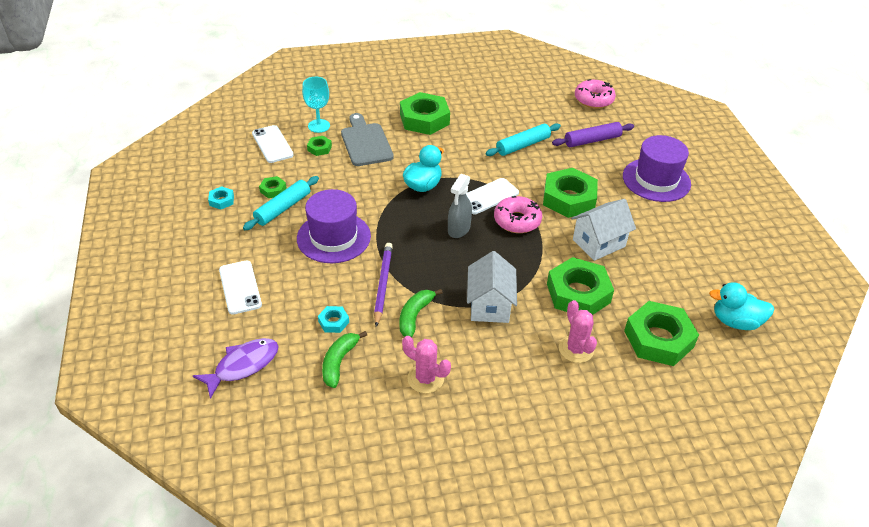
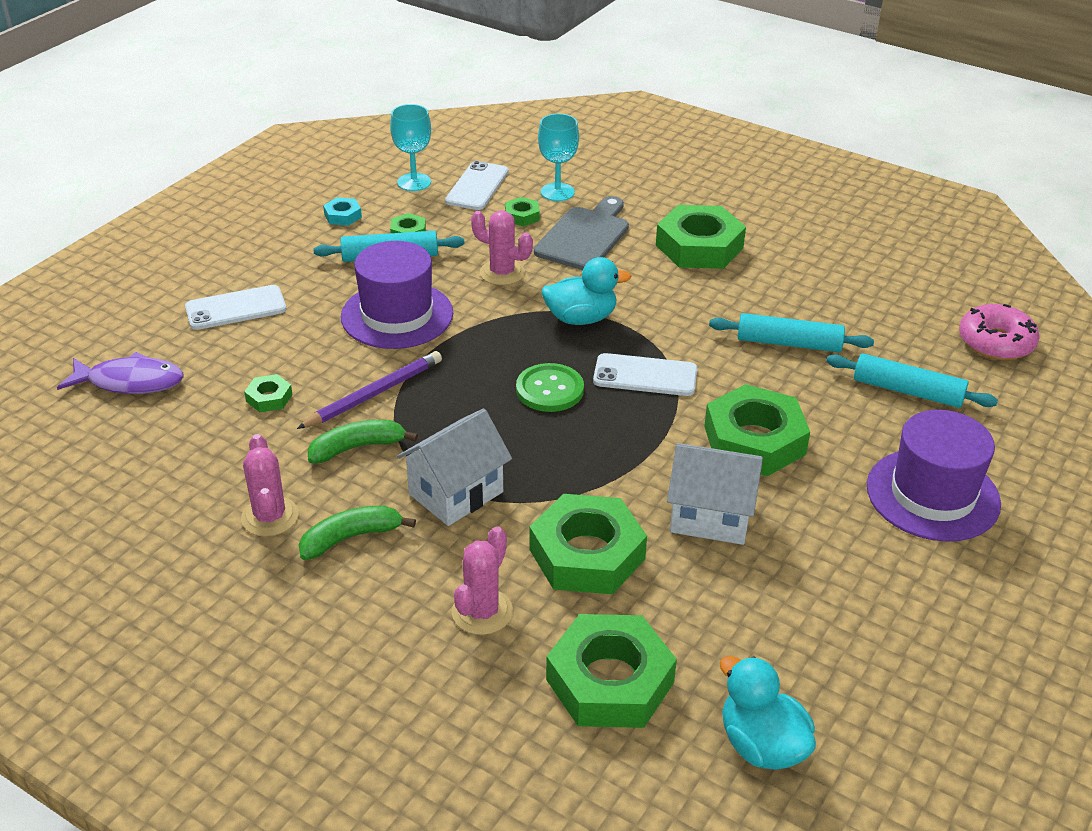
camera: 45 degrees right, 5 degrees down
white phone [219,261,262,315] -> white phone turned 45 degrees clockwise [185,285,286,330]
turquoise nut [318,306,349,333] -> green nut [244,374,293,412]
green banana [322,331,367,388] -> green banana moved to [299,506,416,560]
grey spray bottle [448,174,472,238] -> green button [516,363,584,412]
pink donut [494,196,542,233] -> none
purple rolling pin [552,122,634,147] -> turquoise rolling pin [826,353,998,408]
none -> turquoise goblet [390,104,431,191]
none -> pink cactus [471,211,533,285]

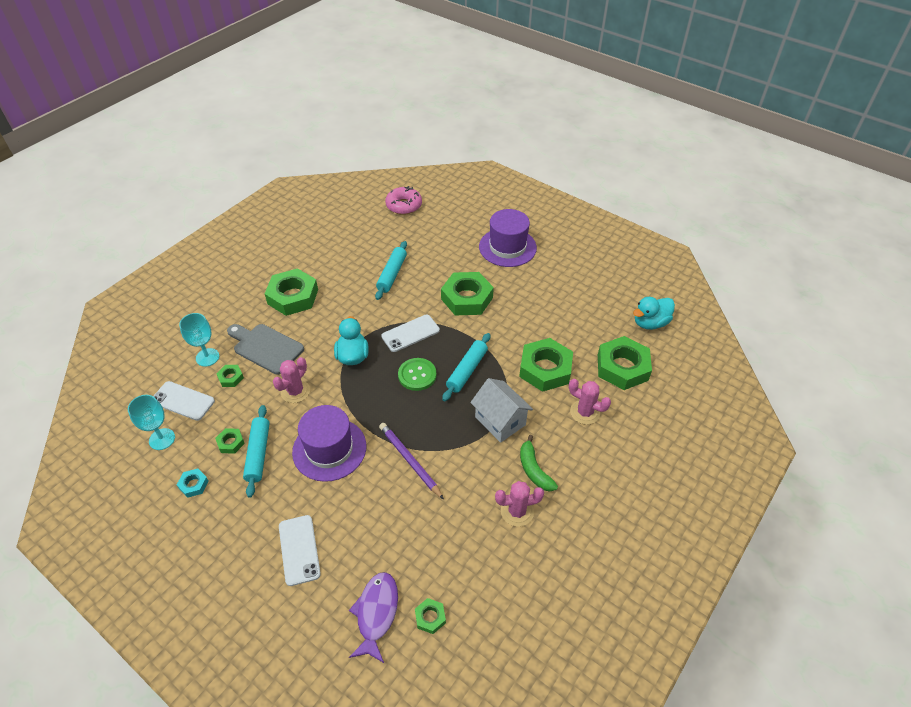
camera: 85 degrees left, 10 degrees up
green nut [244,374,293,412] -> green nut moved to [415,598,446,634]
green banana [308,420,418,463] -> none
white phone [593,353,697,396] -> white phone turned 45 degrees clockwise [381,315,440,352]
white house [667,443,763,545] -> none
turquoise rolling pin [826,353,998,408] -> turquoise rolling pin moved to [442,333,490,401]

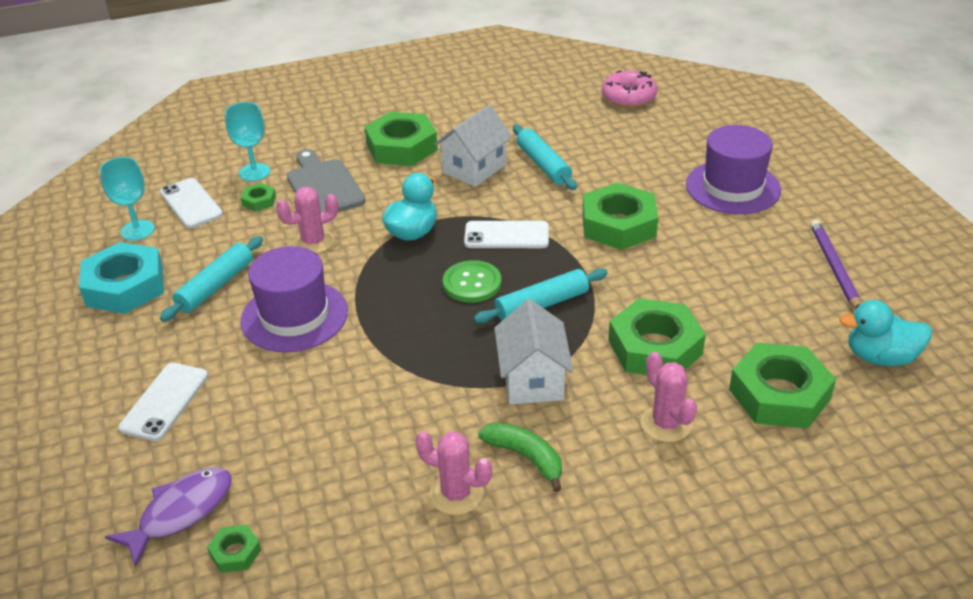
camera: 35 degrees right, 10 degrees down
turquoise nut [177,468,209,498] -> turquoise nut [79,242,164,314], size x2.22
green nut [215,428,245,454] -> none
turquoise rolling pin [375,241,407,300] -> turquoise rolling pin turned 75 degrees counterclockwise [513,125,577,190]
purple pencil [379,423,444,499] -> purple pencil moved to [810,219,861,310]
green banana [520,435,558,492] -> green banana turned 120 degrees clockwise [478,422,562,492]
none -> white house [434,105,512,187]

